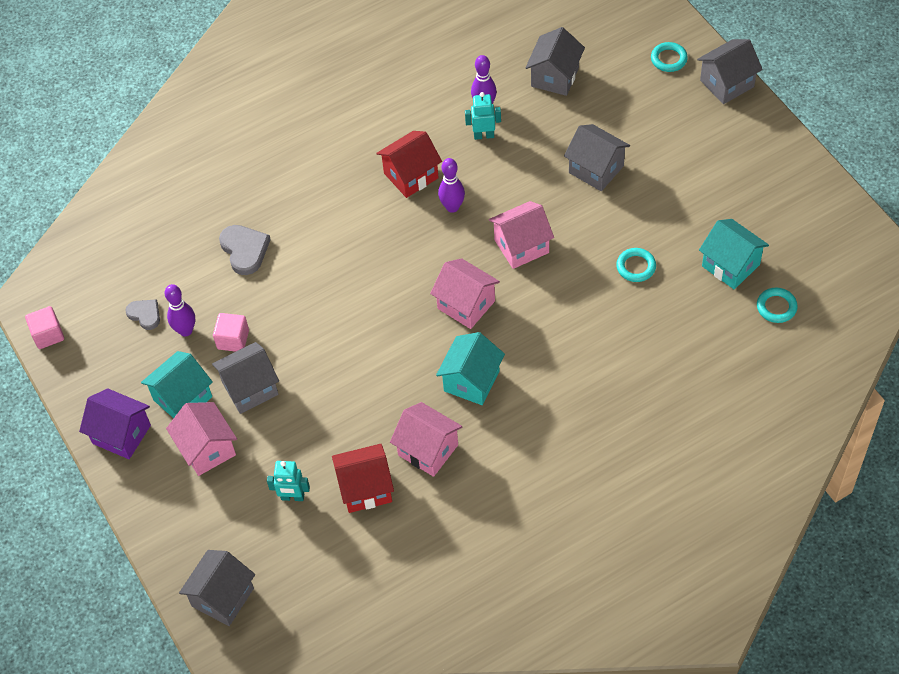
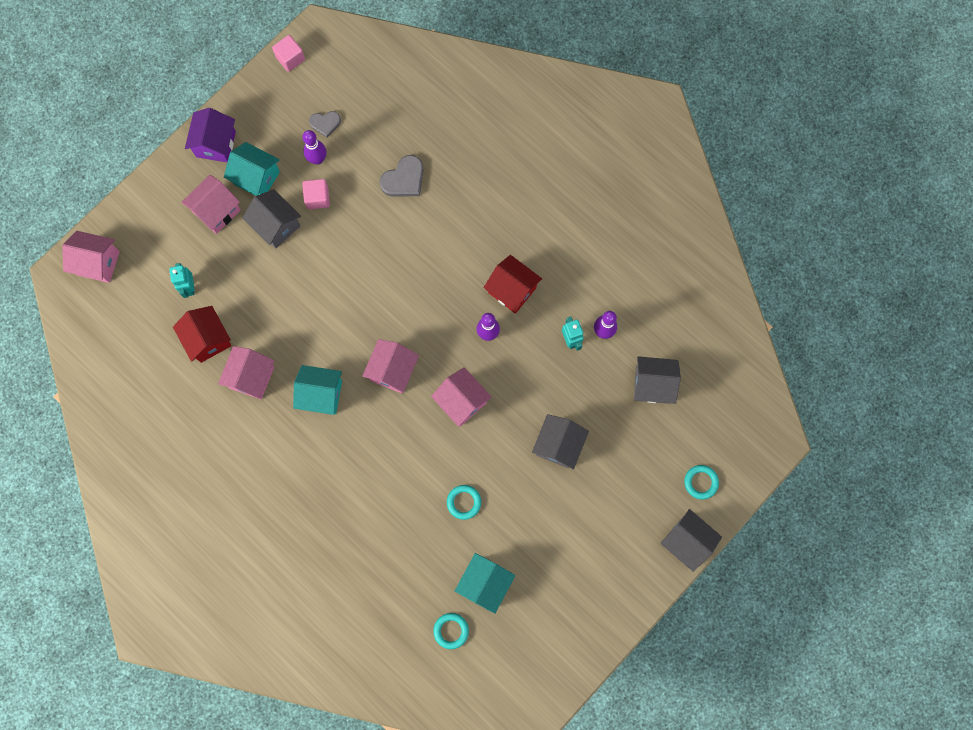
camera: 70 degrees right, 20 degrees up
grey heart [125,299,160,330] -> grey heart turned 60 degrees clockwise [309,111,341,137]
grey house [179,550,255,626] -> pink house [62,231,120,283]

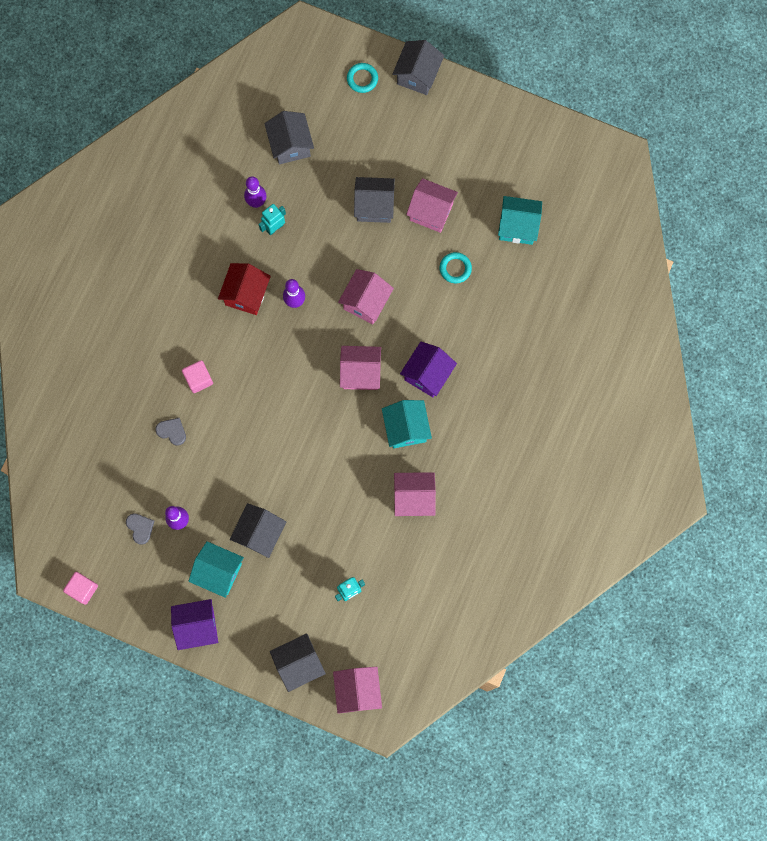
camera: 110 degrees left, 0 degrees up
red house [173,306,231,363] -> none
pink house [181,175,241,234] -> pink house moved to [406,178,458,233]
turquoise house [224,142,280,196] -> turquoise house turned 75 degrees counterclockwise [188,541,244,598]
pink cube [302,179,330,209] -> pink cube moved to [182,360,213,393]
grey heart [379,155,424,197] -> grey heart [155,418,186,446], size x0.65
turquoise ring [433,613,469,649] -> none
none -> grey house [270,633,326,692]
none -> purple house [400,342,457,397]

